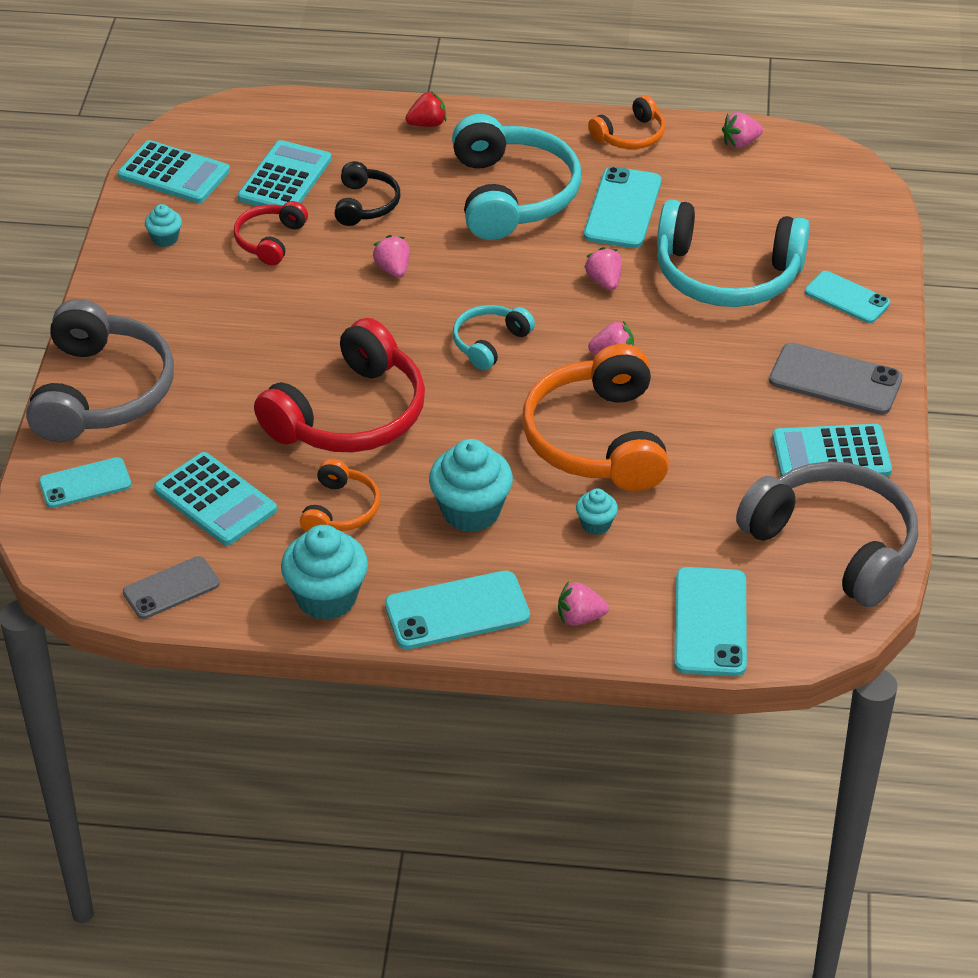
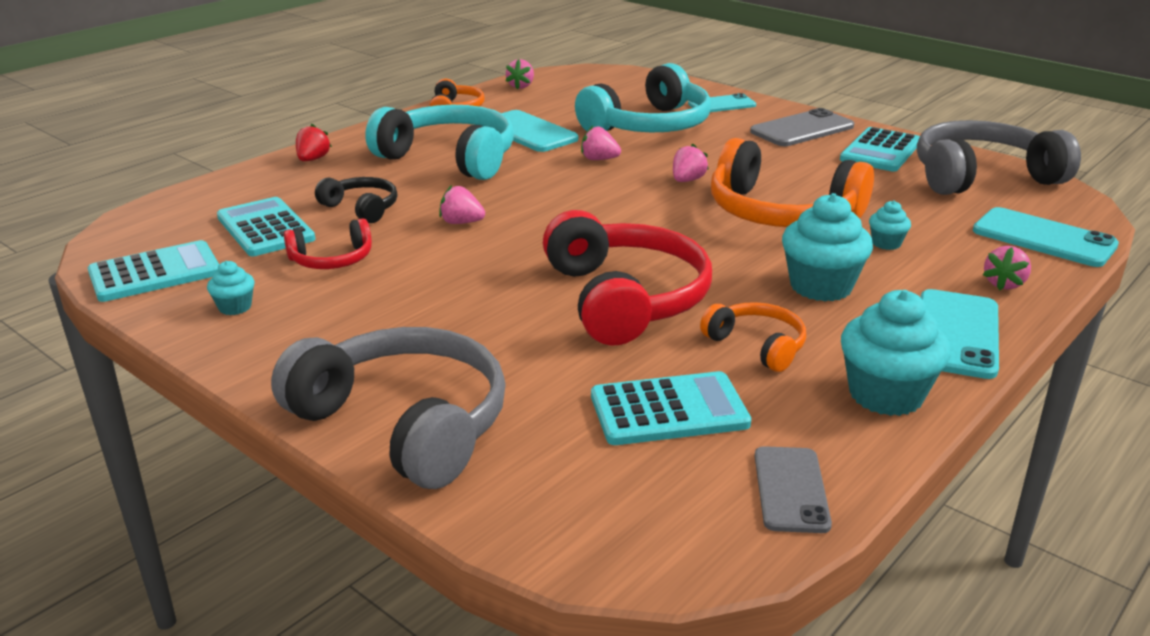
camera: 55 degrees left, 15 degrees down
turquoise phone [39,457,131,508] -> none
red headphones [234,201,308,265] -> red headphones turned 75 degrees counterclockwise [284,218,372,269]
turquoise headphones [453,305,535,370] -> none

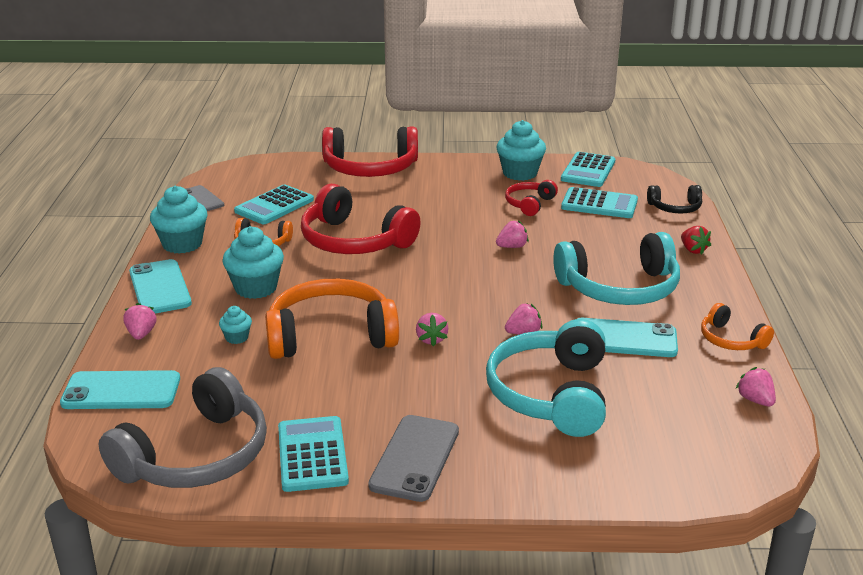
camera: 140 degrees right, 0 degrees up
turquoise cupcake [207,261,255,315] -> turquoise cupcake [497,120,546,181], size x2.00
grey headphones [271,327,506,489] -> red headphones [322,126,418,177]
black headphones [315,177,397,223] -> black headphones moved to [647,185,702,214]
turquoise phone [688,93,756,112] -> none

